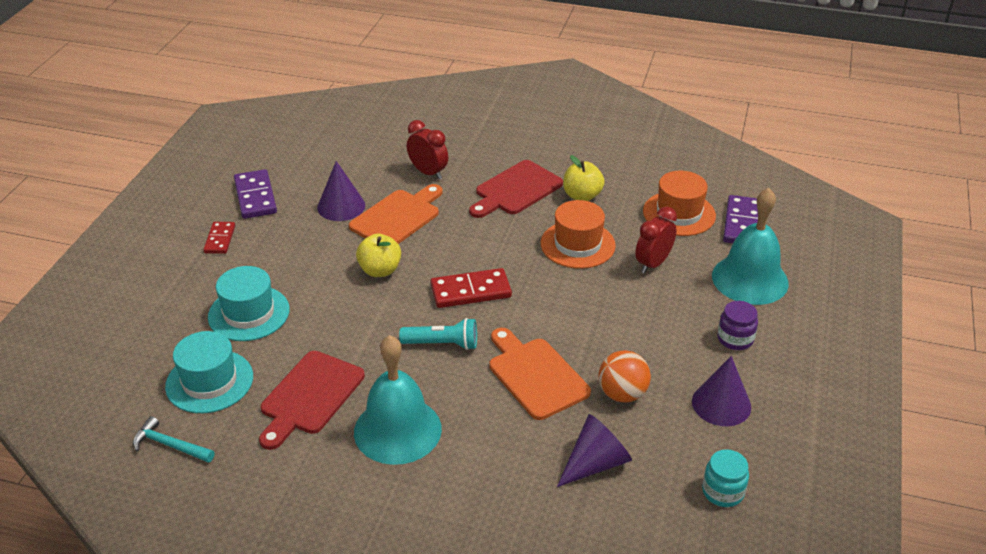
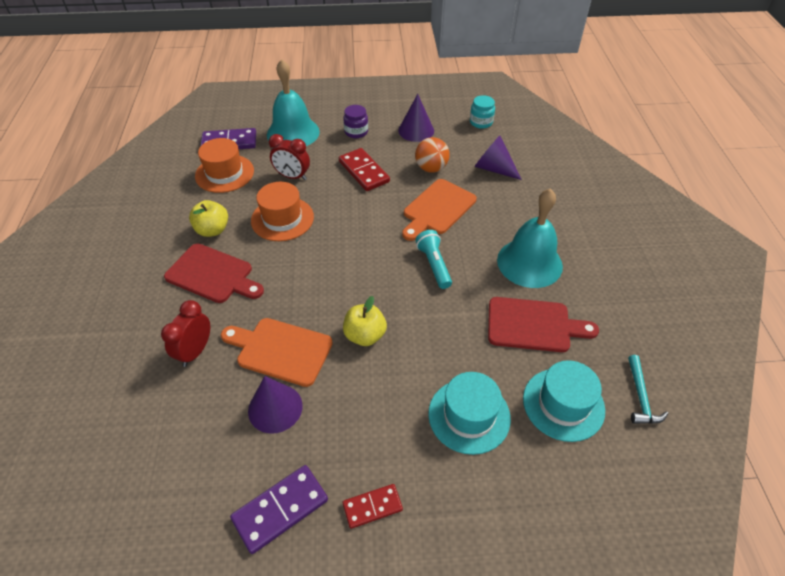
camera: 110 degrees left, 10 degrees up
red domino [430,268,512,308] -> red domino moved to [339,148,390,191]

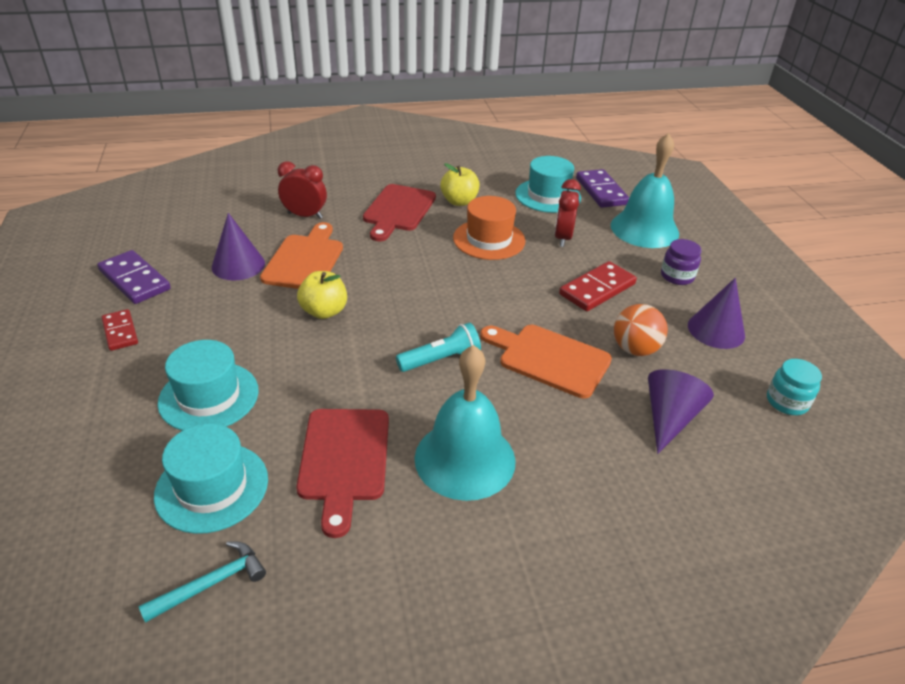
camera: 80 degrees right, 10 degrees down
orange hat [195,138,254,193] -> turquoise hat [515,156,581,213]
turquoise hammer [628,355,668,424] -> turquoise hammer turned 150 degrees clockwise [138,541,266,623]

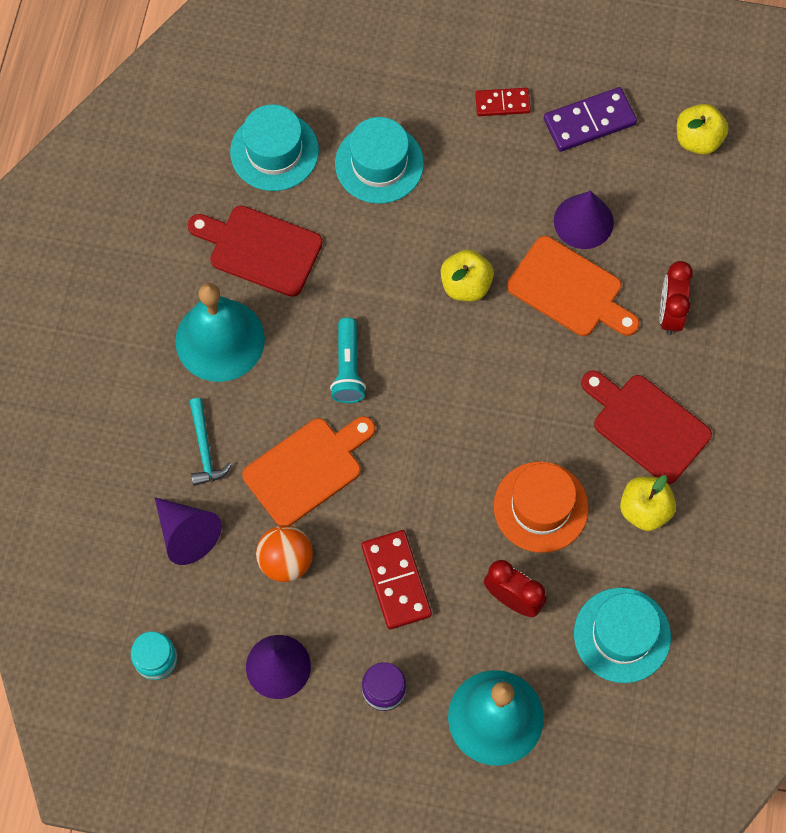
camera: 115 degrees right, 30 degrees up
turquoise hammer [138,541,266,623] -> turquoise hammer moved to [189,398,232,486]
red clock [278,161,327,219] -> red clock turned 150 degrees clockwise [660,261,693,335]
purple domino [576,169,629,208] -> none
none -> yellow apple [677,104,728,155]

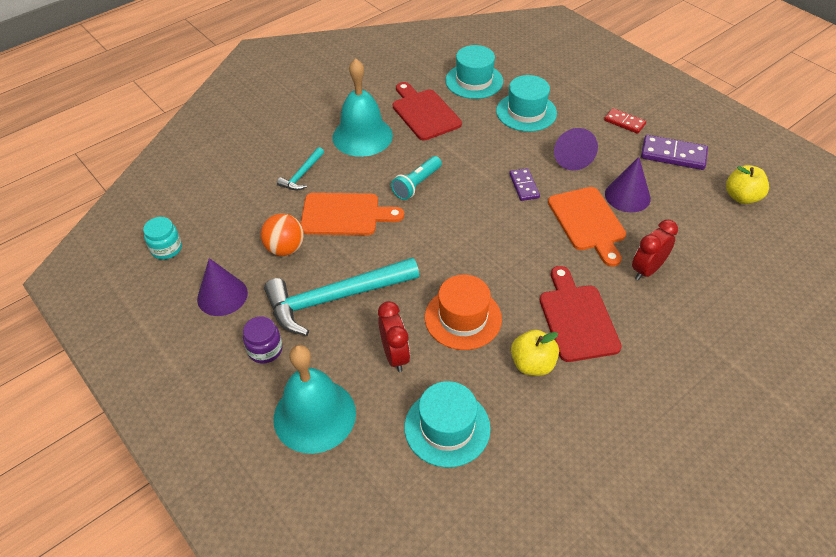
camera: 40 degrees right, 20 degrees down
purple cone [155,497,222,565] -> purple cone moved to [554,128,598,171]
red domino [361,530,432,629] -> turquoise hammer [264,257,419,336]
yellow apple [441,250,494,301] -> purple domino [509,168,540,201]

